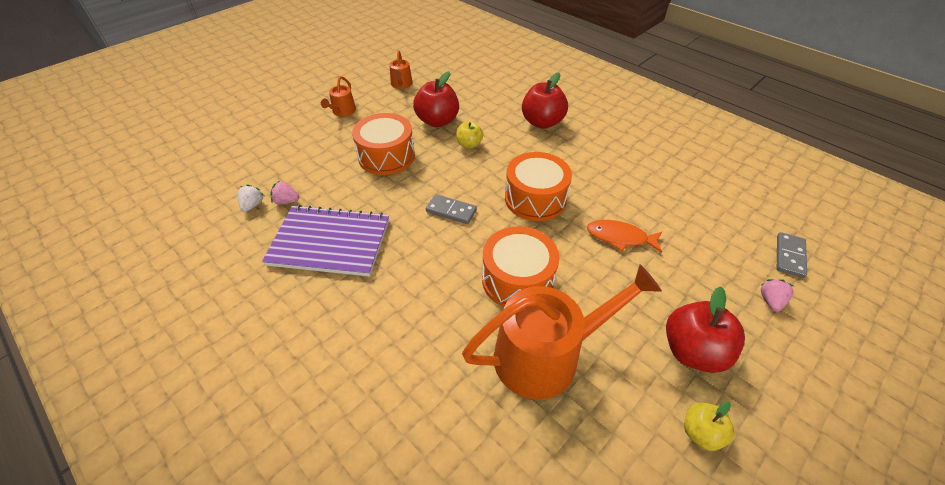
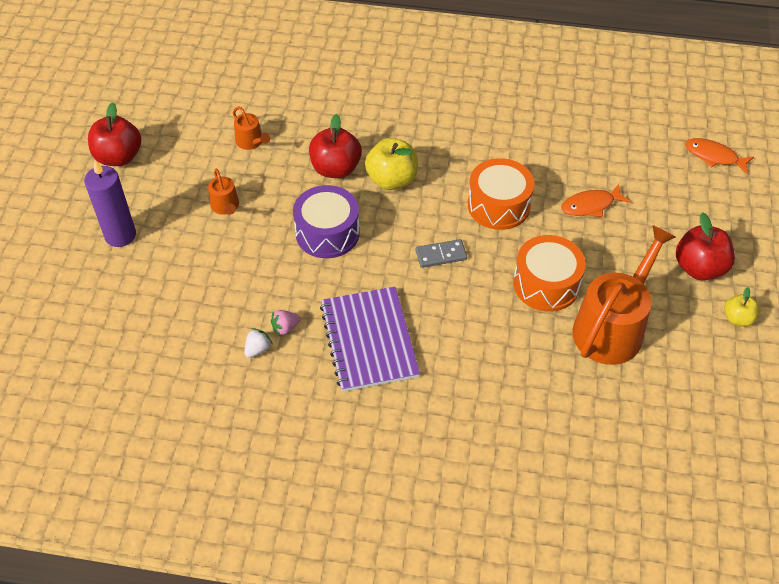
camera: 35 degrees left, 5 degrees up
white strawberry [238,185,264,212] -> white strawberry turned 60 degrees clockwise [244,328,272,358]
purple notebook [262,205,389,277] -> purple notebook turned 75 degrees counterclockwise [320,287,420,392]
orange drum [352,113,415,175] -> purple drum [293,185,360,258]
yellow apple [456,121,483,149] -> yellow apple [365,138,418,190], size x1.75
red apple [522,73,568,129] -> red apple moved to [88,102,141,166]
pink strawberry [761,279,793,312] -> none
grey domino [777,232,807,278] -> orange fish [685,138,754,174]
none -> purple candle [84,160,136,247]

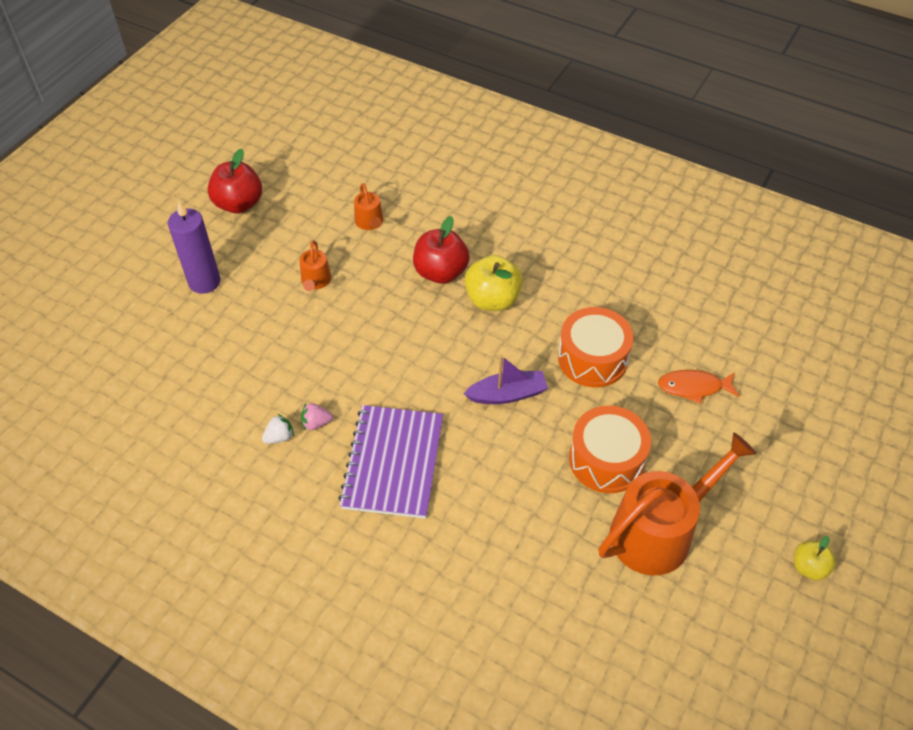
camera: 20 degrees right, 0 degrees up
purple drum [293,185,360,258] -> none
grey domino [415,239,467,268] -> purple boat [463,355,548,404]
red apple [676,212,735,280] -> none
orange fish [685,138,754,174] -> none

